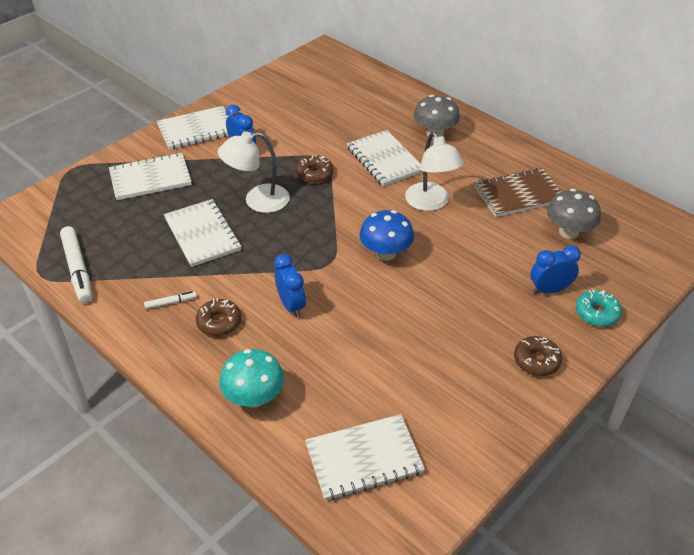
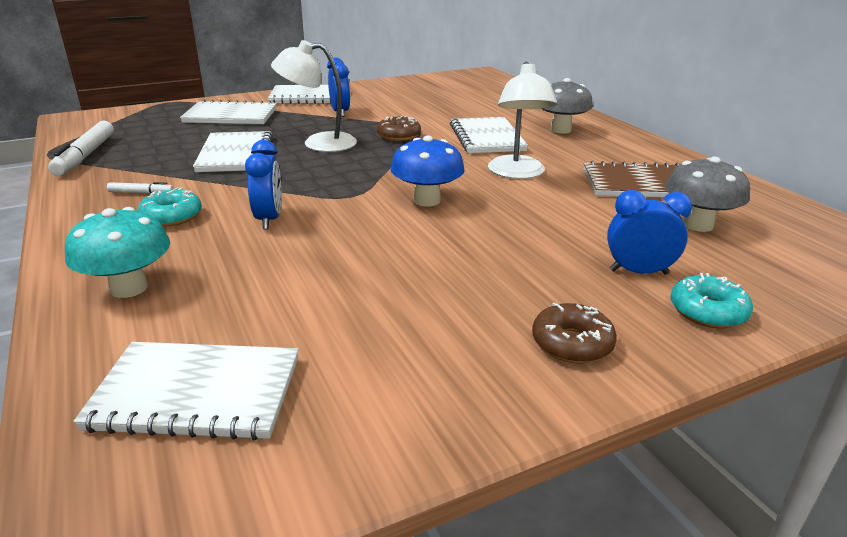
camera: 20 degrees right, 15 degrees down
brown donut [196,298,241,336] -> turquoise donut [138,187,202,227]

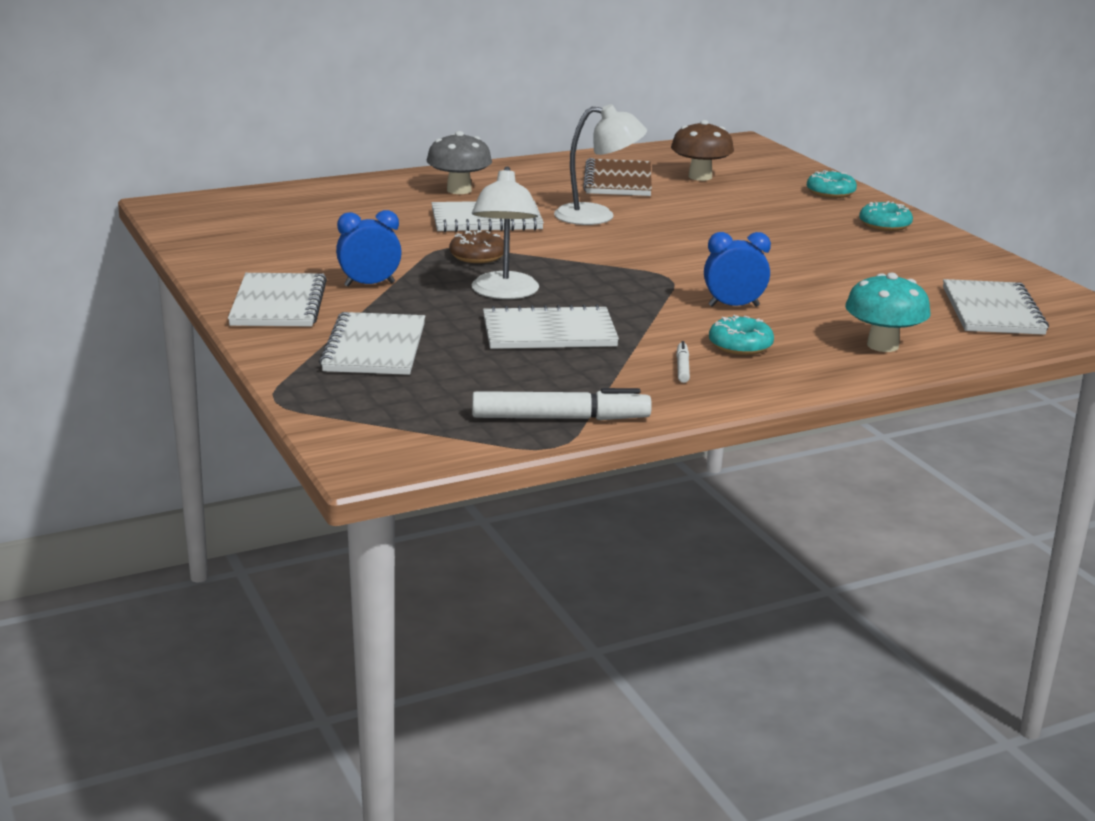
camera: 90 degrees left, 5 degrees down
blue mushroom [390,135,464,207] -> none
brown donut [532,303,617,363] -> turquoise donut [859,201,913,231]
blue clock [607,190,692,275] -> none
grey mushroom [665,156,750,232] -> brown mushroom [671,120,734,181]

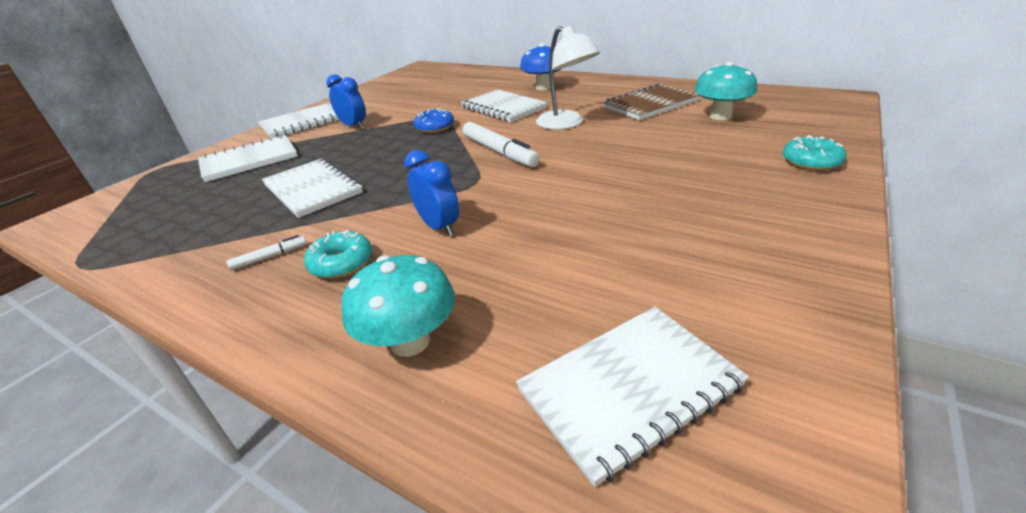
camera: 60 degrees right, 10 degrees up
grey mushroom [427,131,492,194] -> blue mushroom [520,43,561,90]
brown donut [449,230,504,263] -> blue donut [414,108,454,133]
white lamp [471,166,539,299] -> none
white marker [472,388,652,420] -> white marker moved to [463,122,540,167]
brown mushroom [671,120,734,181] -> turquoise mushroom [694,62,757,120]
turquoise donut [859,201,913,231] -> none

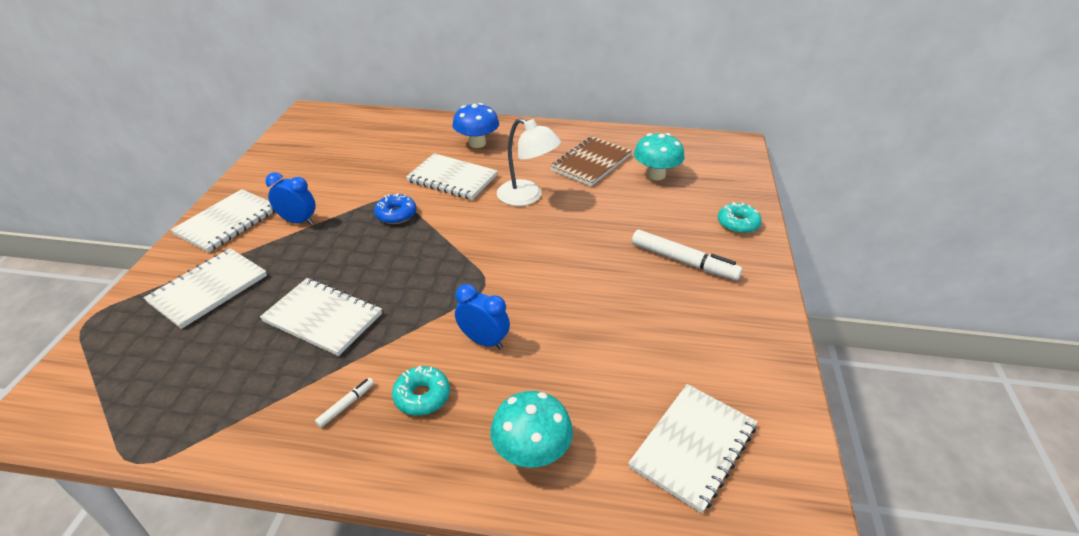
camera: 25 degrees left, 5 degrees up
white marker [463,122,540,167] -> white marker moved to [632,230,743,280]

